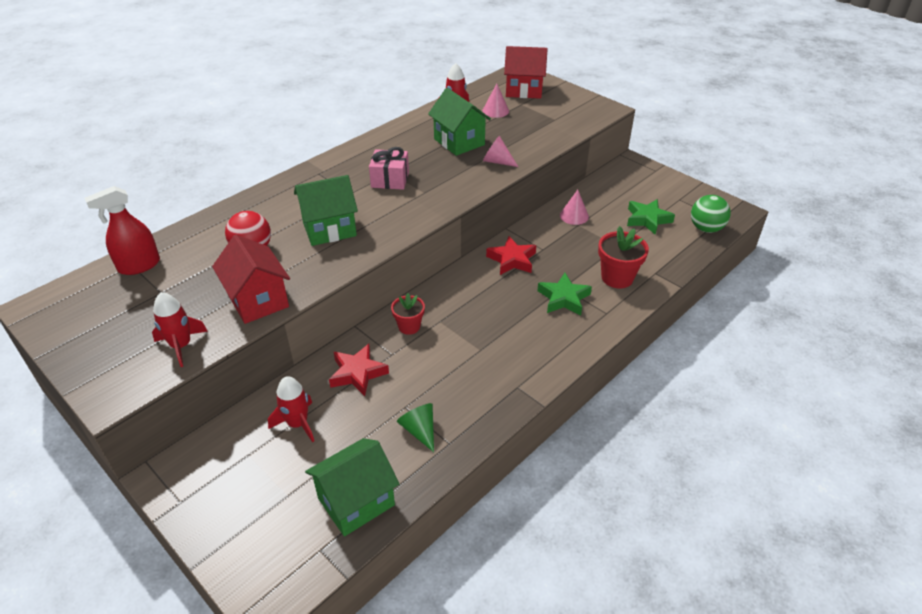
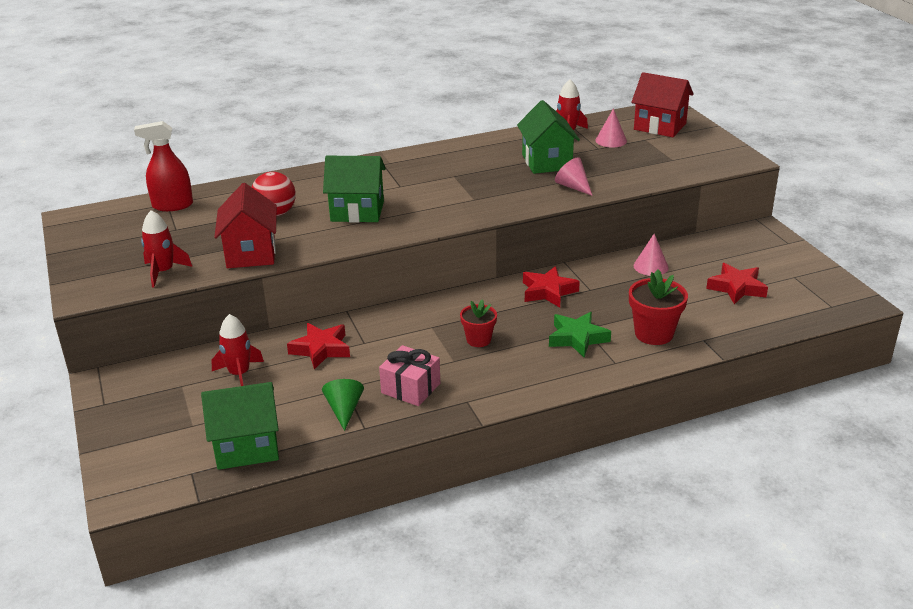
camera: 25 degrees right, 10 degrees down
pink gift [369,147,409,190] -> pink gift moved to [379,345,440,406]
red flower pot [391,293,425,335] -> red flower pot moved to [460,299,497,347]
green star [627,199,675,235] -> red star [706,263,768,304]
green ball [691,195,731,233] -> none

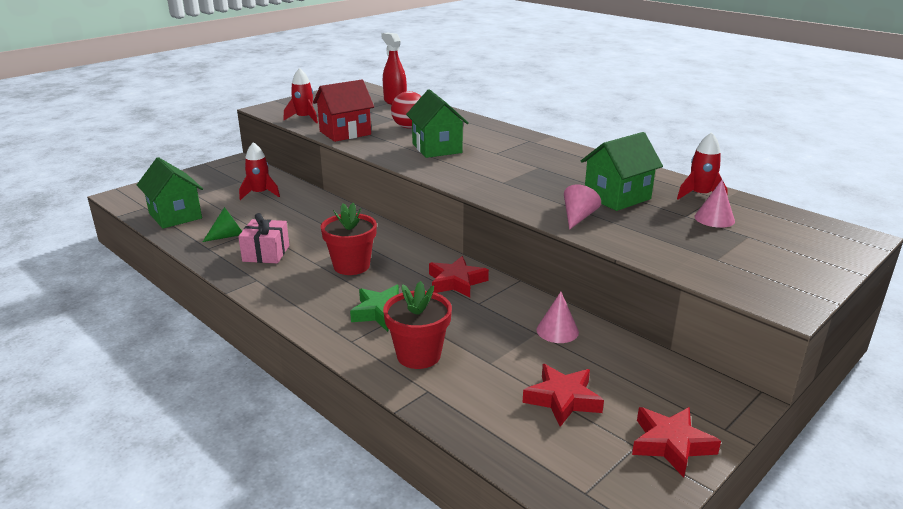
camera: 65 degrees right, 5 degrees down
red star [287,323,350,369] -> red star moved to [632,407,721,478]
red flower pot [460,299,497,347] -> red flower pot [320,203,377,275], size x1.56
red house [631,72,694,137] -> none

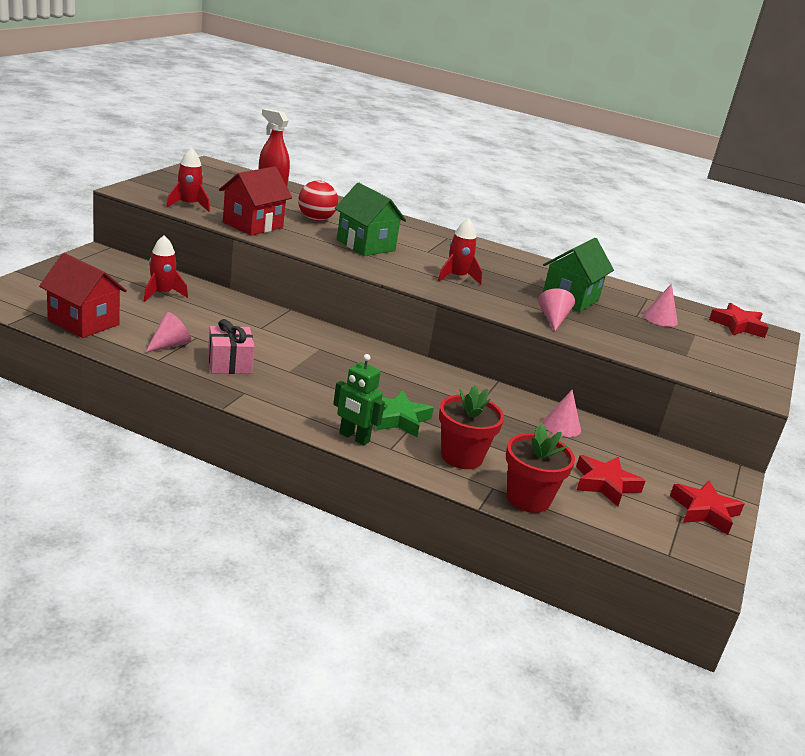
camera: 25 degrees left, 0 degrees up
green house [137,157,203,229] -> red house [39,253,127,338]
green cone [203,207,242,242] -> pink cone [145,312,191,353]
red flower pot [320,203,377,275] -> red flower pot moved to [506,424,575,513]
red star [429,256,489,298] -> red star moved to [709,303,769,338]
red rocket [677,132,728,200] -> red rocket moved to [438,218,482,285]
none -> green robot [333,354,385,446]

